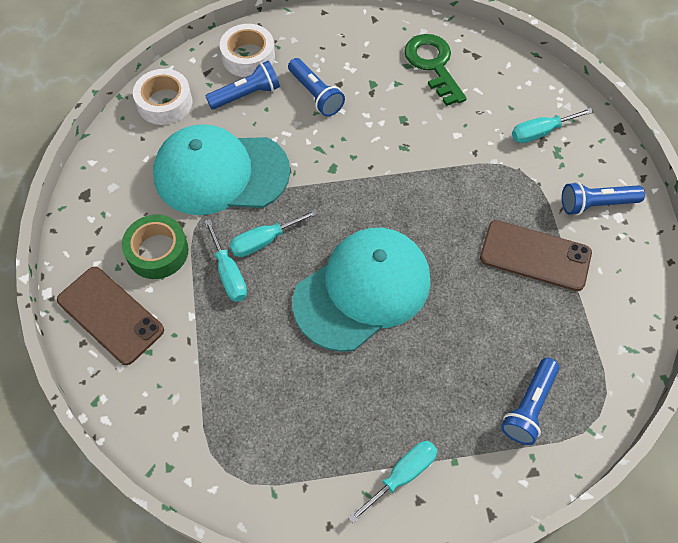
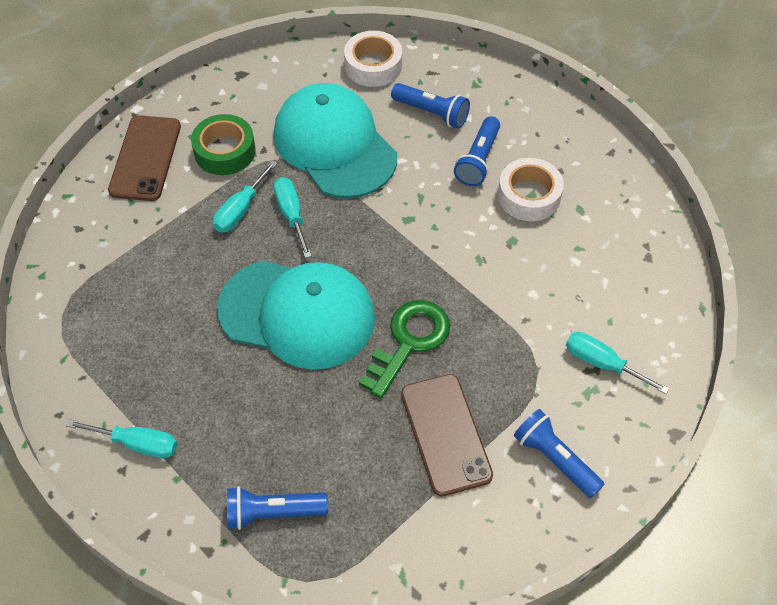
camera: 55 degrees right, 5 degrees down
white tape [220,24,275,77] -> white tape moved to [498,158,564,221]
turquoise screwdriver [229,209,319,257] -> turquoise screwdriver turned 45 degrees clockwise [273,177,312,258]
green key [404,34,467,106] -> green key moved to [359,300,450,399]

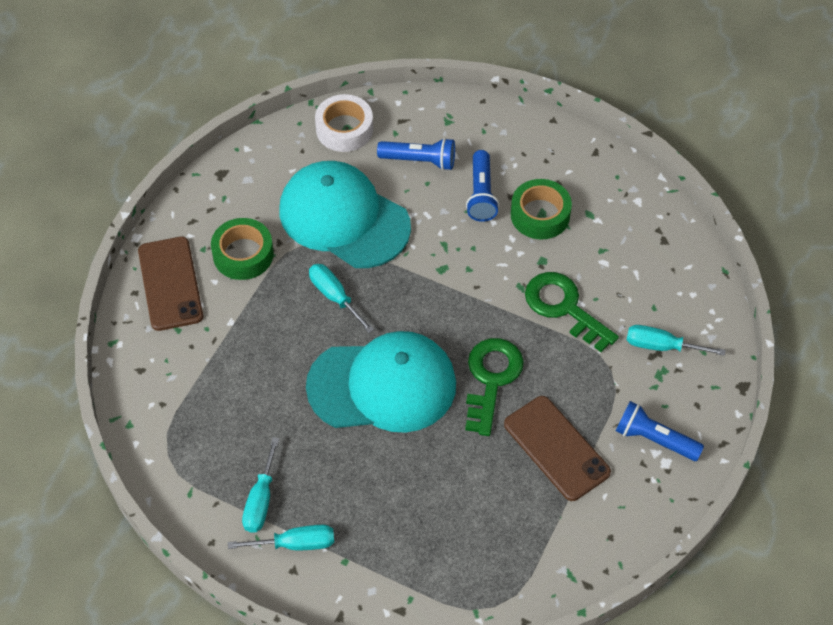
camera: 20 degrees left, 0 degrees up
turquoise screwdriver [213,160,278,233] -> turquoise screwdriver moved to [242,437,279,533]
blue flashlight [227,486,328,530] -> none
white tape [498,158,564,221] -> green tape [511,179,572,239]
none -> green key [525,272,619,352]

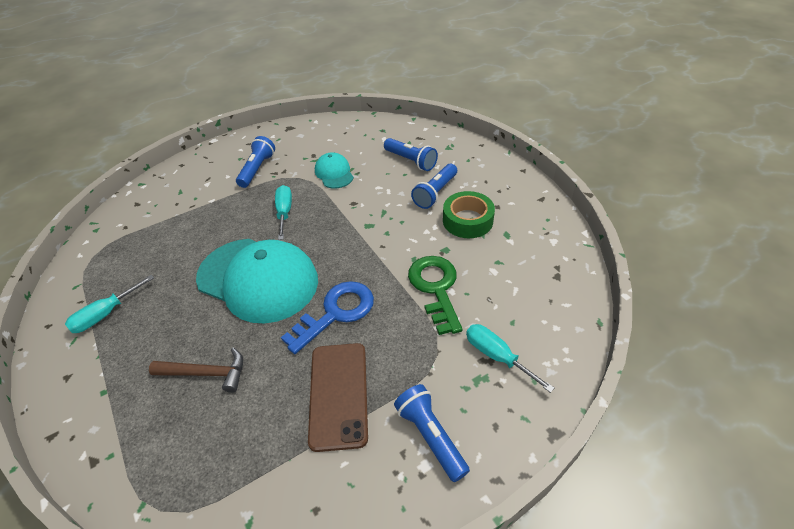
camera: 35 degrees right, 10 degrees down
brown phone [138,237,203,331] -> none
green tape [211,218,274,280] -> blue flashlight [236,136,275,188]
turquoise screwdriver [228,525,334,550] -> none
turquoise cap [279,161,411,268] -> turquoise cap [315,152,354,188], size x0.47
white tape [315,94,373,152] -> none
green key [465,338,524,436] -> blue key [281,281,374,354]
none -> brown hammer [149,348,243,393]

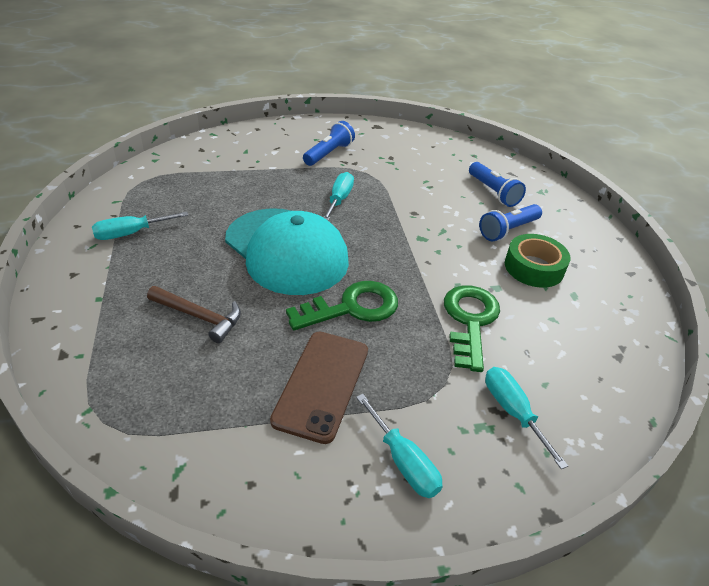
camera: 15 degrees right, 5 degrees down
blue key [281,281,374,354] -> green key [286,281,398,330]
turquoise cap [315,152,354,188] -> none
blue flashlight [394,384,470,482] -> turquoise screwdriver [356,394,442,498]

